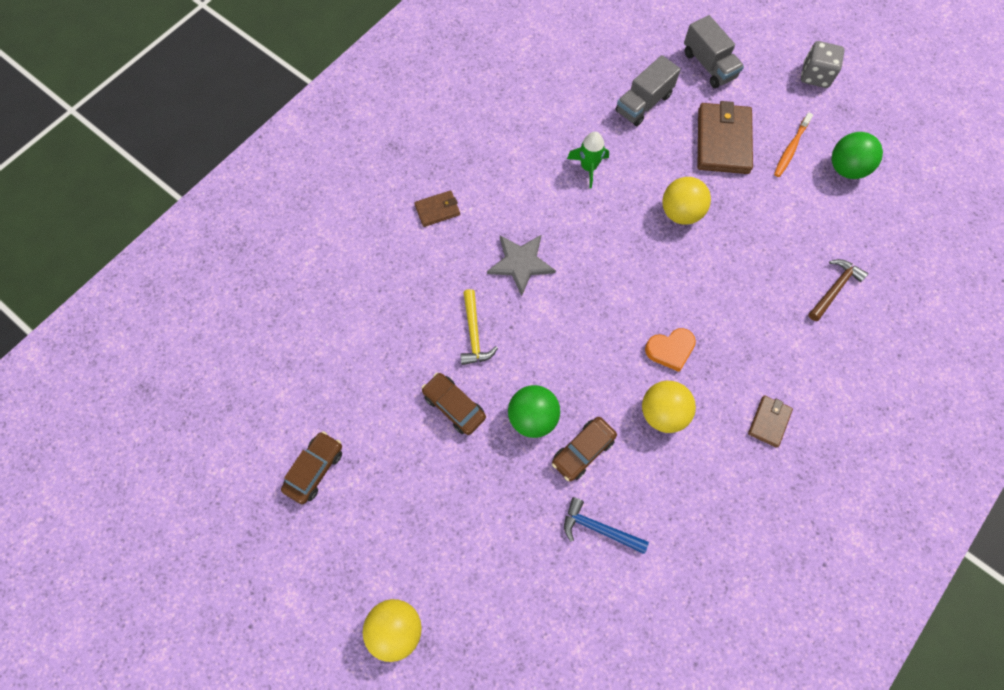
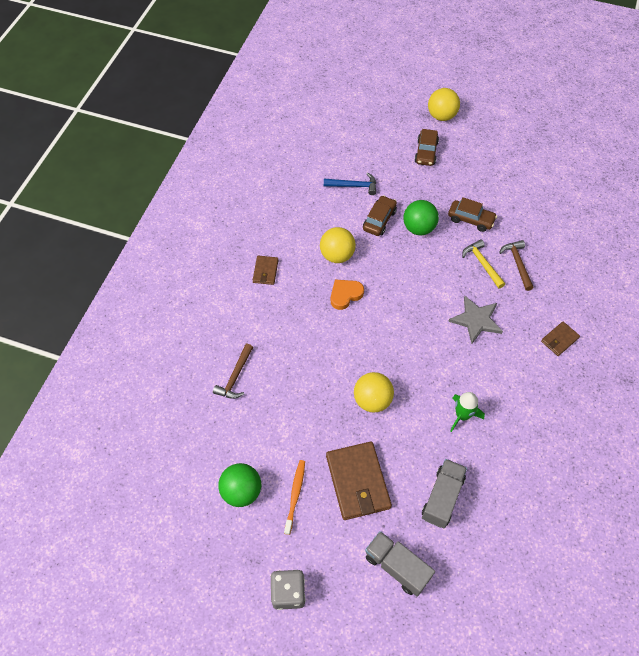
camera: 160 degrees right, 10 degrees down
brown car [281,431,342,504] -> brown car moved to [415,129,439,166]
none -> brown hammer [499,240,534,291]

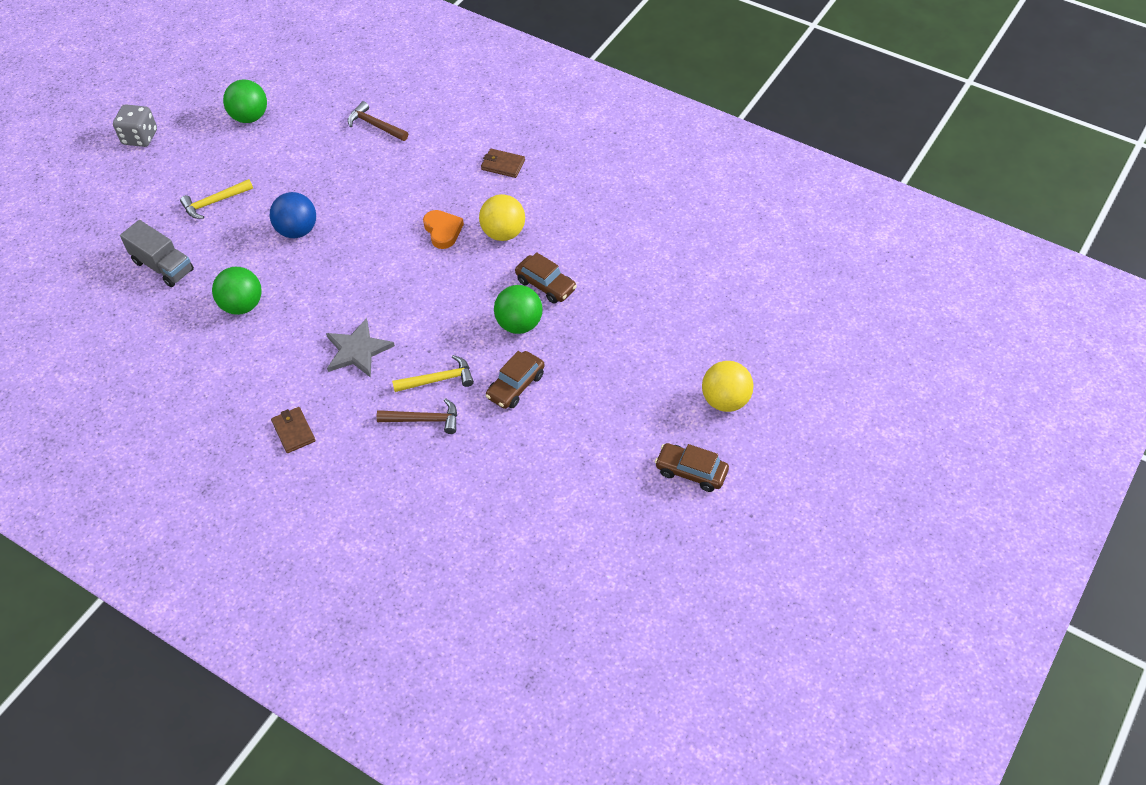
camera: 105 degrees right, 5 degrees down
orange toothbrush [284,460,305,535] -> none
blue hammer [324,173,376,195] -> none
brown wallet [326,441,392,520] -> yellow hammer [180,179,253,219]
yellow ball [354,372,394,413] -> blue ball [270,192,316,238]
grey truck [365,531,435,597] -> none
brown car [415,129,439,166] -> brown car moved to [655,443,729,492]
green rocket [450,392,485,432] -> green ball [212,267,262,315]

